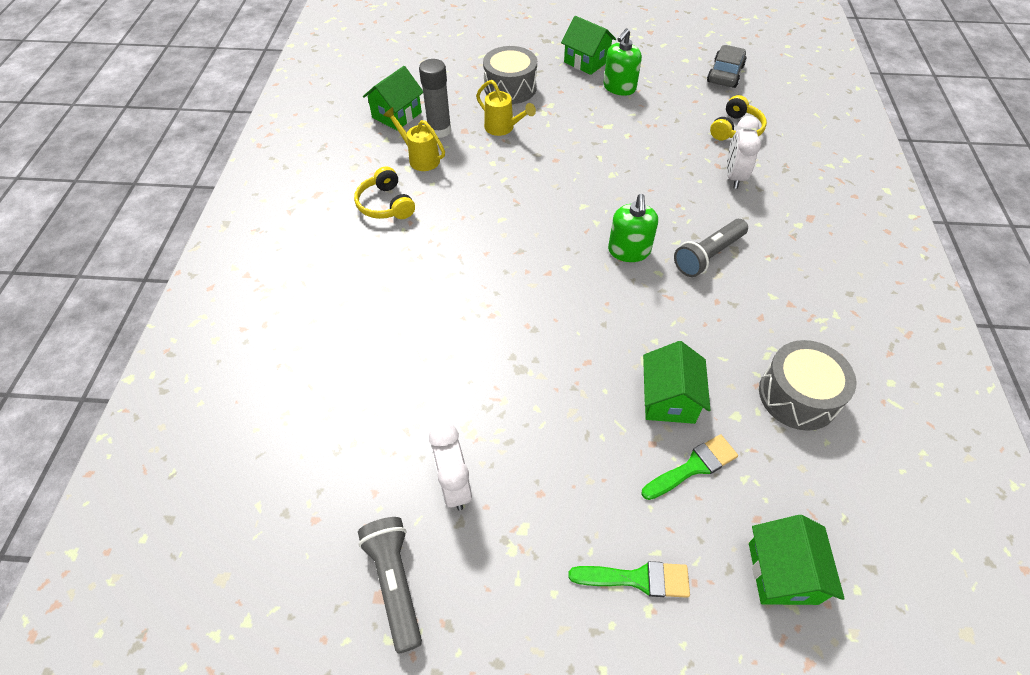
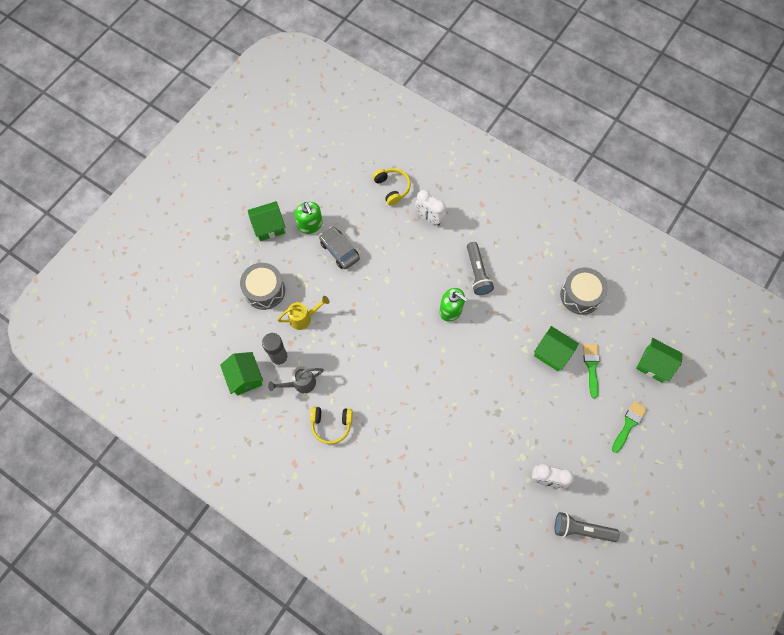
camera: 60 degrees left, 15 degrees up
yellow watering can [383,107,445,171] -> grey watering can [268,366,324,393]
grey car [707,45,746,88] -> grey car moved to [319,226,360,269]

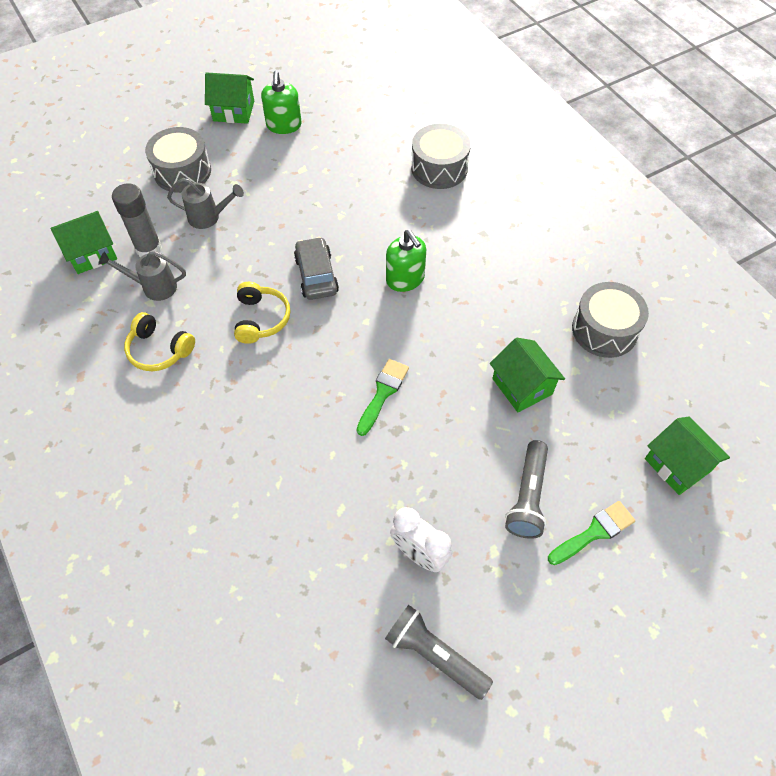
camera: 25 degrees right, 10 degrees down
green house [220,352,263,395] -> green house turned 60 degrees clockwise [51,211,117,274]
yellow watering can [277,296,330,330] -> grey watering can [167,178,244,229]
grey car [319,226,360,269] -> grey car moved to [294,237,339,300]
yellow headphones [372,168,411,206] -> yellow headphones moved to [234,282,290,344]
white clock [415,190,446,225] -> grey drum [411,124,471,189]
grey flashlight [467,242,494,295] -> grey flashlight moved to [505,440,548,539]
green brush [583,344,600,398] -> green brush moved to [357,359,409,436]

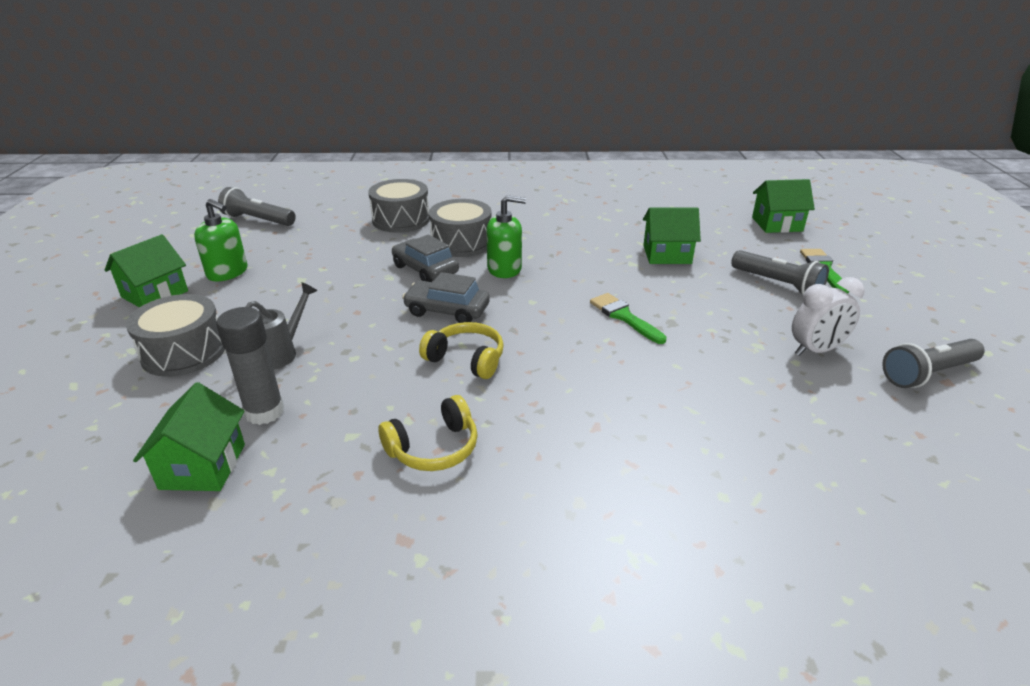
camera: 60 degrees left, 25 degrees down
grey watering can [98,251,186,301] -> none
grey drum [572,282,649,358] -> grey drum moved to [429,199,492,257]
none -> grey flashlight [218,187,296,226]
none -> grey car [392,235,459,282]

